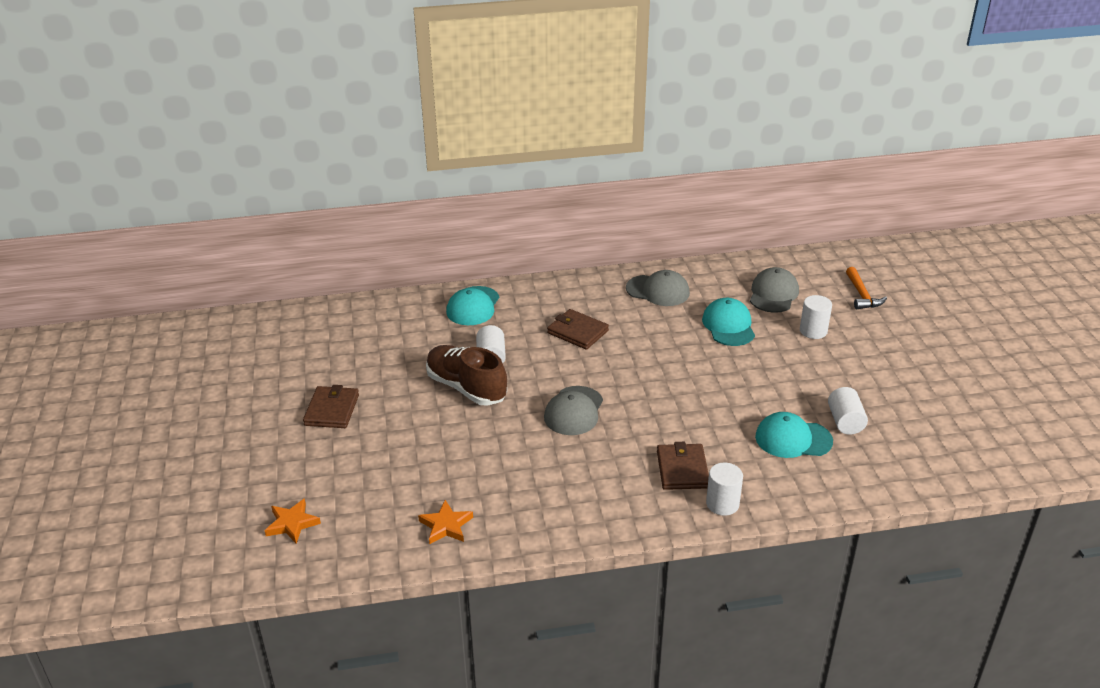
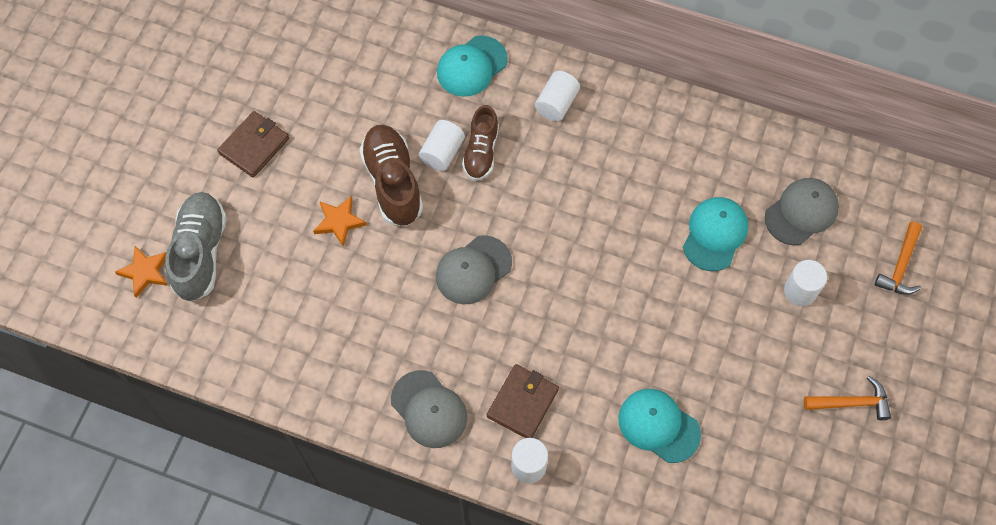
camera: 30 degrees right, 30 degrees up
orange star [418,500,473,544] -> orange star moved to [313,196,367,247]
brown wallet [547,309,609,350] -> none
grey cap [626,270,690,306] -> grey cap moved to [391,370,467,448]
white cylinder [828,387,868,435] -> white cylinder moved to [535,71,580,121]
none -> grey shoe [165,192,227,302]
none -> brown shoe [462,105,499,181]
none -> orange hammer [804,376,891,420]

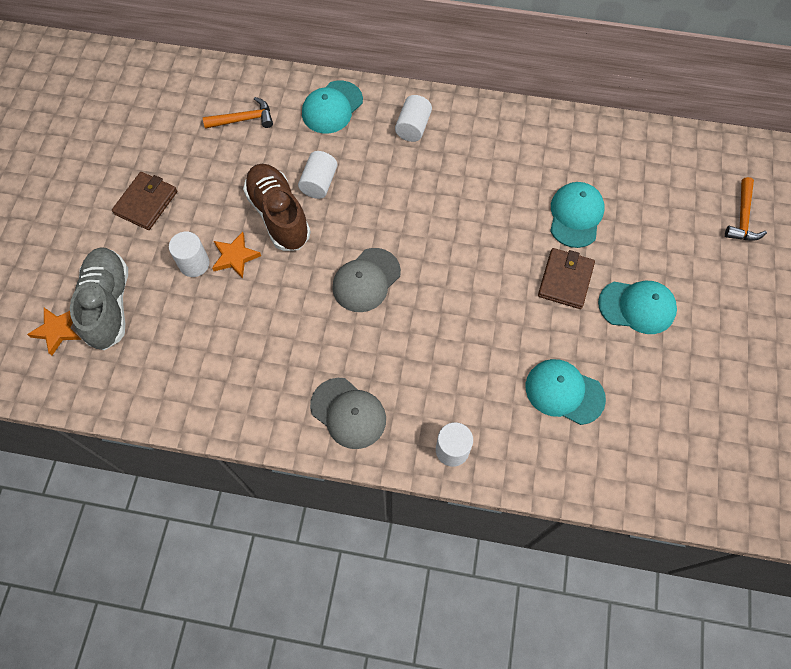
camera: 10 degrees left, 0 degrees up
brown shoe [462,105,499,181] -> none
brown wallet [487,364,559,438] -> brown wallet moved to [538,248,595,309]
grey cap [765,178,839,245] -> none
white cylinder [784,260,827,306] -> white cylinder moved to [169,232,210,277]
orange hammer [804,376,891,420] -> orange hammer moved to [203,97,273,129]
none -> turquoise cap [598,281,677,334]

